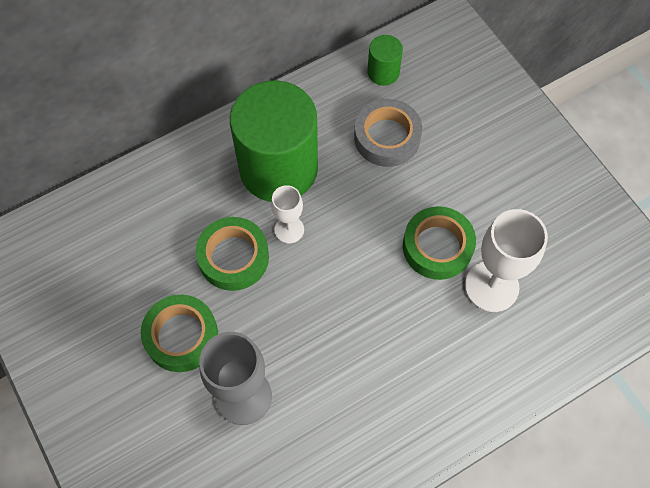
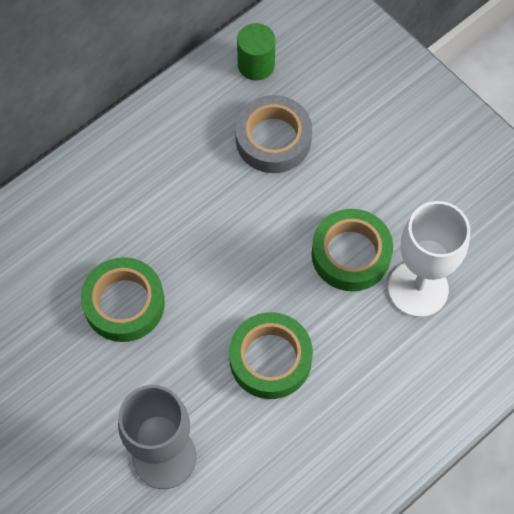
camera: 10 degrees left, 0 degrees up
green tape [141,295,218,372] -> green tape moved to [229,312,313,399]
green cylinder [230,80,318,202] -> none
white goblet [271,185,304,243] -> none

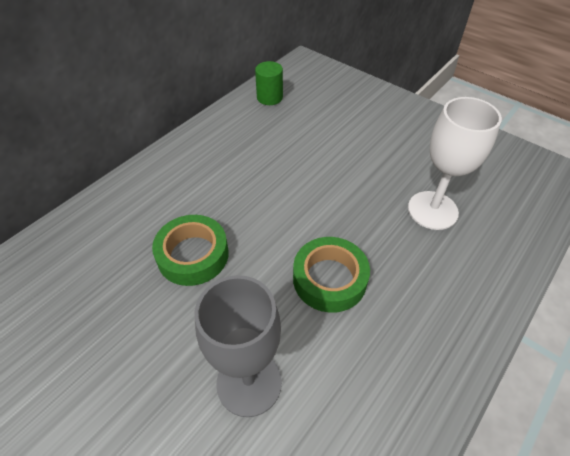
camera: 10 degrees left, 15 degrees down
grey tape [235,95,312,173] -> none
green tape [312,209,393,291] -> none

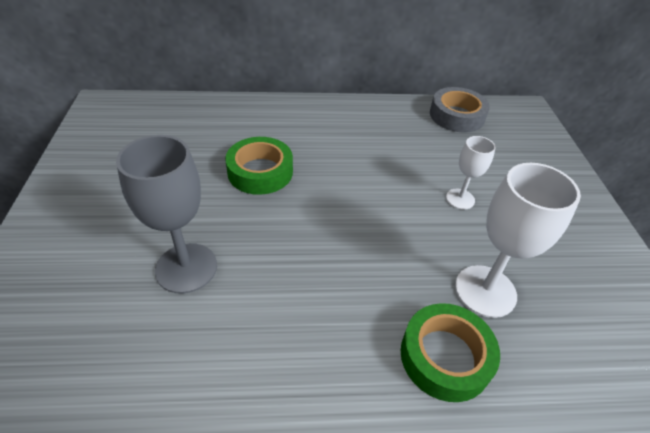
camera: 45 degrees right, 5 degrees down
green cylinder [255,61,283,105] -> grey tape [430,87,490,132]
green tape [293,237,370,313] -> green tape moved to [401,303,500,402]
none -> white goblet [446,136,496,210]

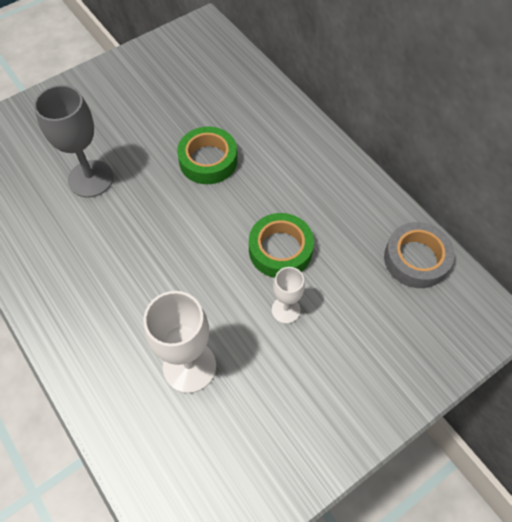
camera: 60 degrees right, 15 degrees up
green tape [401,303,500,402] -> green tape moved to [249,213,314,278]

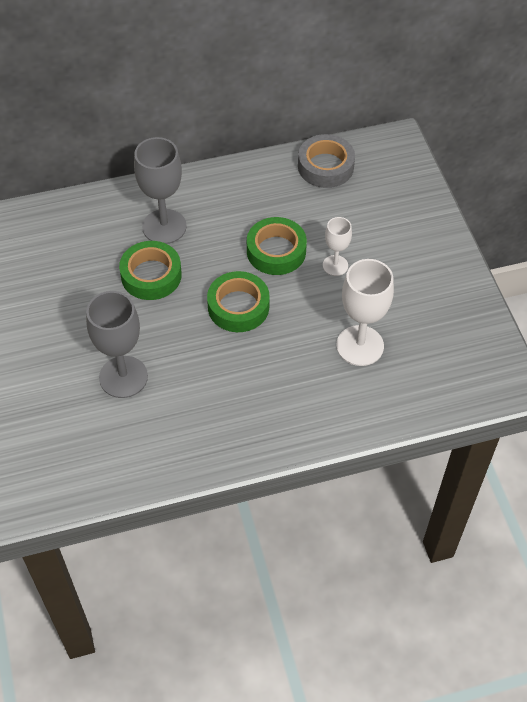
camera: 70 degrees left, 5 degrees down
none -> grey goblet [134,137,187,244]
none -> green tape [207,271,270,332]

